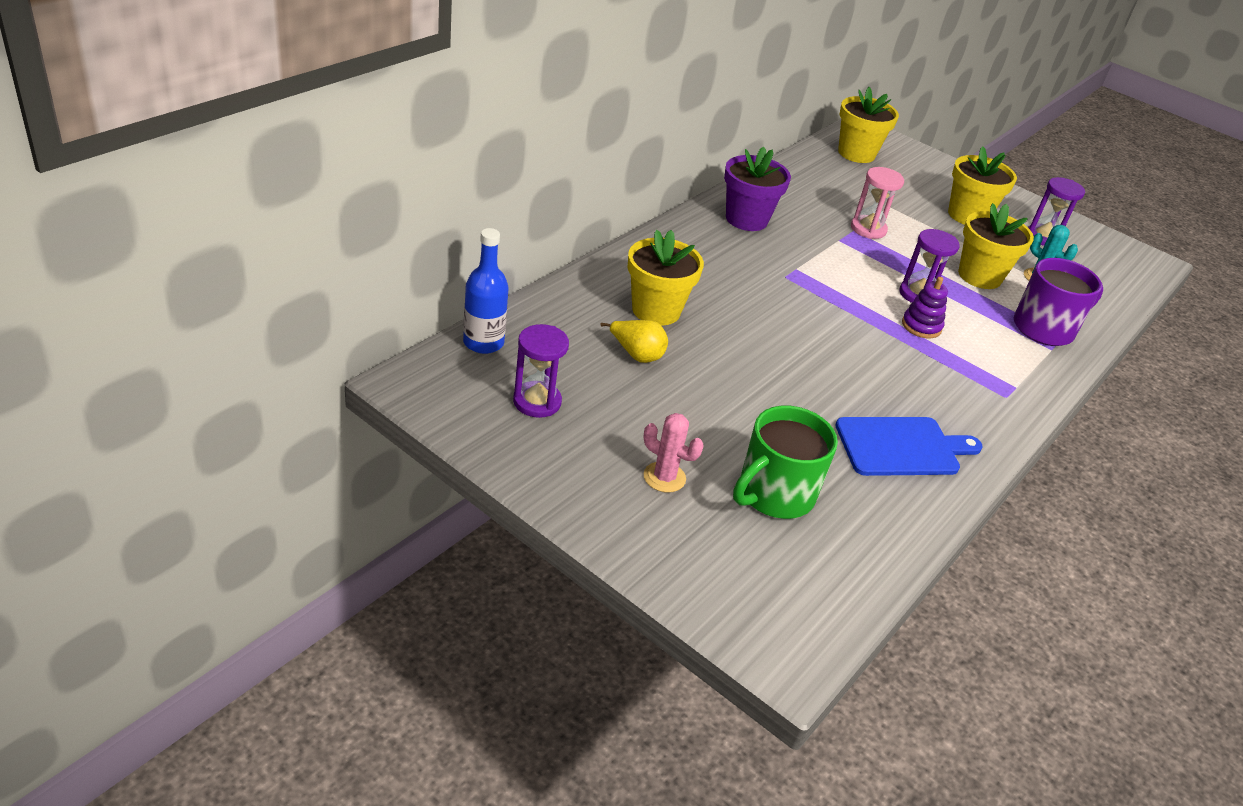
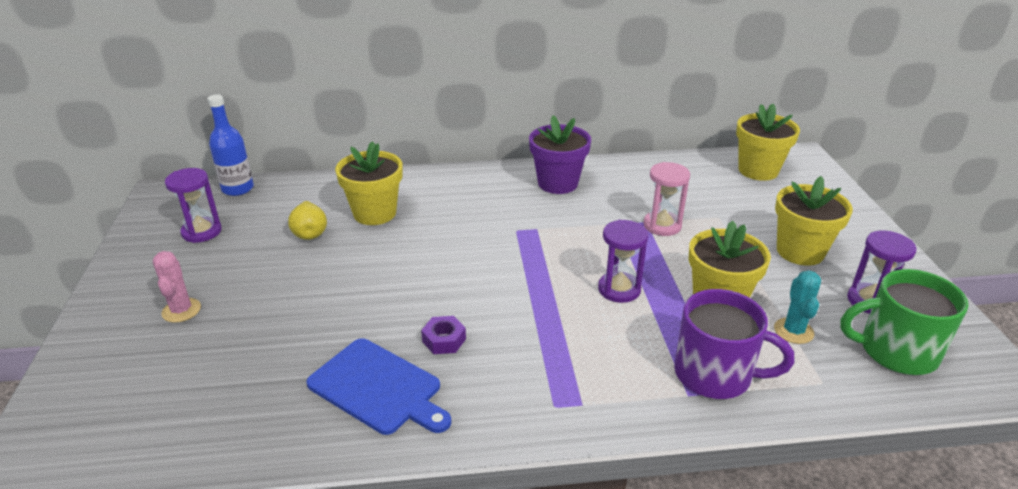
camera: 50 degrees right, 5 degrees down
green mug [733,406,838,519] -> green mug moved to [840,269,969,375]
purple stacking toy [902,277,948,338] -> none
none -> purple nut [421,316,466,354]

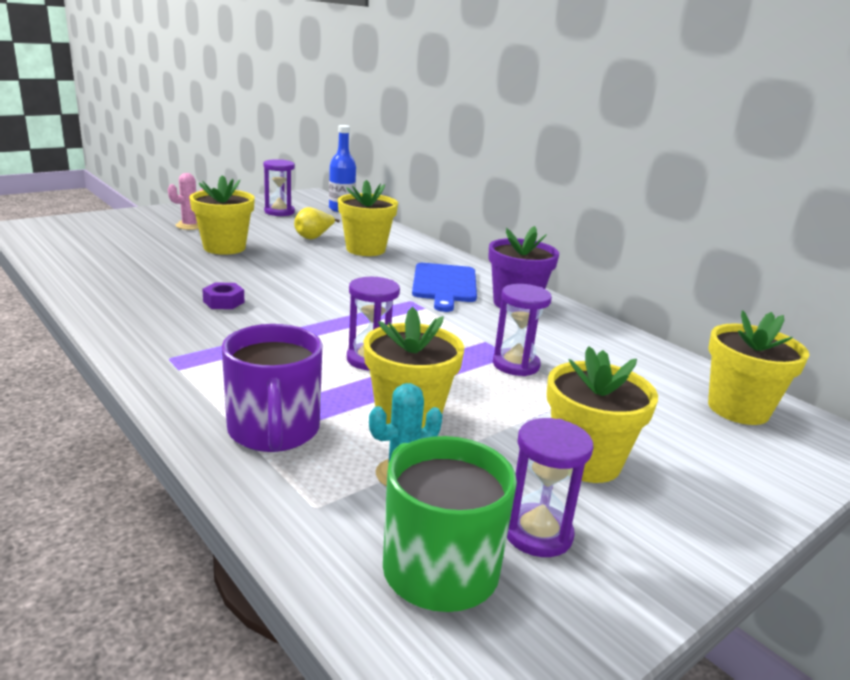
camera: 55 degrees right, 10 degrees down
blue cutting board [306,338,451,435] -> blue cutting board moved to [412,263,477,312]
pink hourglass [643,162,690,236] -> purple hourglass [493,284,552,376]
none -> yellow flower pot [189,175,255,255]

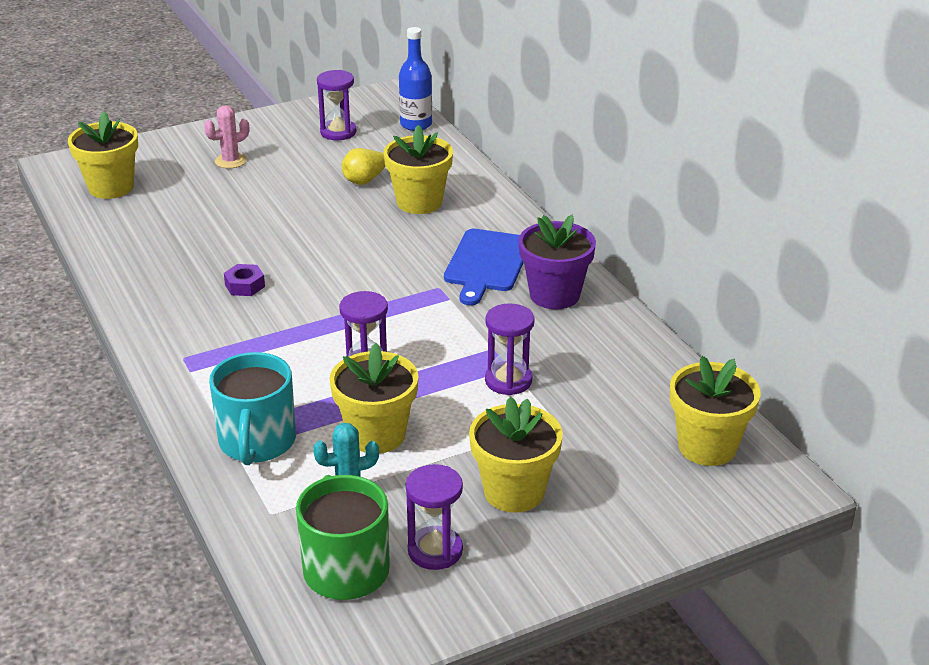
camera: 15 degrees right, 10 degrees up
yellow flower pot [189,175,255,255] -> yellow flower pot moved to [68,111,138,199]
purple mug [222,324,322,452] -> turquoise mug [209,352,296,465]

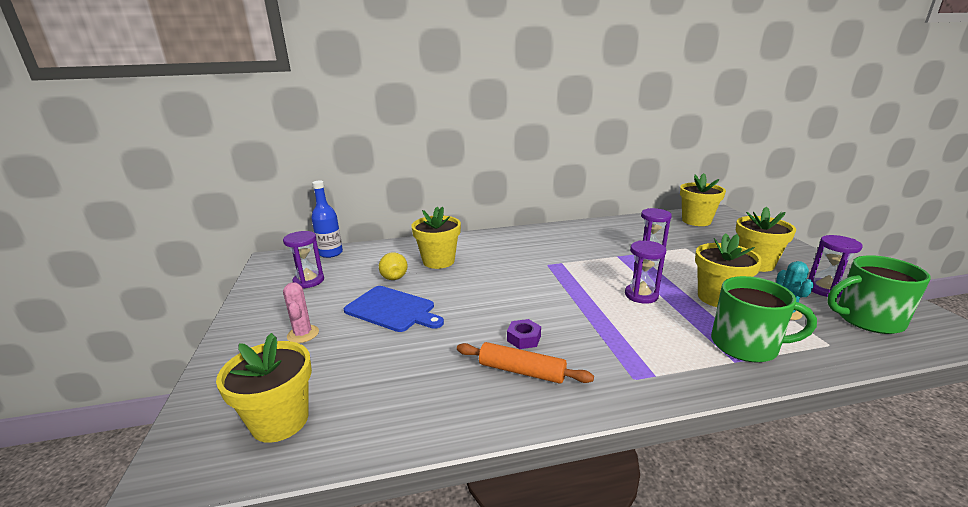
camera: 75 degrees left, 10 degrees down
turquoise mug [209,352,296,465] -> green mug [711,276,817,363]
blue cutting board [444,229,524,305] -> blue cutting board moved to [344,286,444,332]
purple flower pot [519,215,596,309] -> none
none -> orange rolling pin [457,342,594,384]

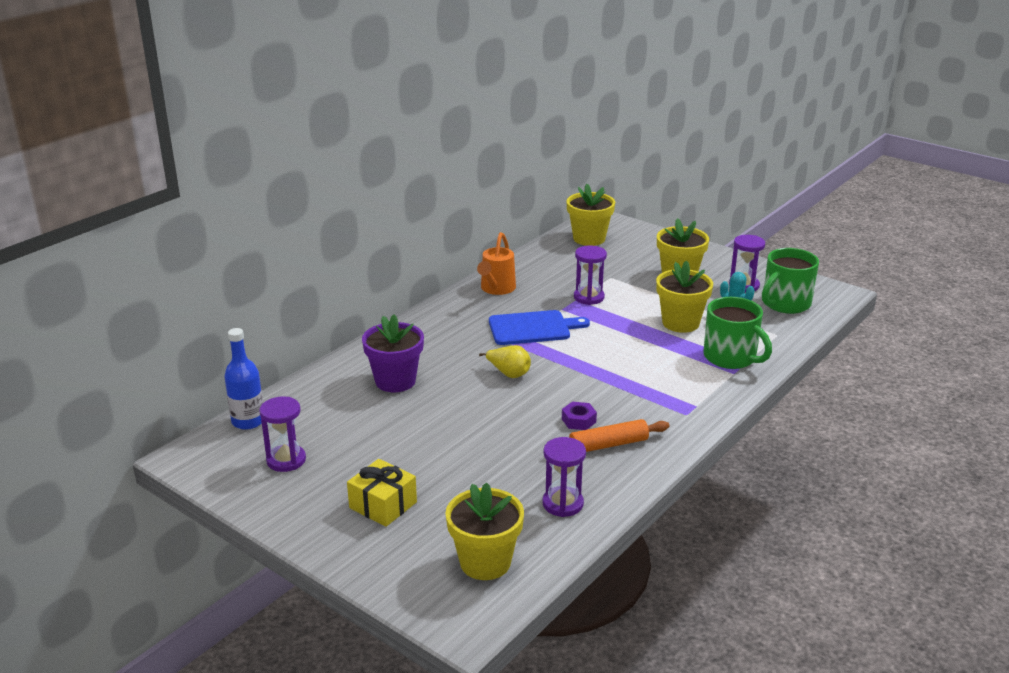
camera: 40 degrees left, 5 degrees up
pink cactus [283,282,319,343] -> yellow gift [347,459,417,527]
blue cutting board [344,286,444,332] -> blue cutting board moved to [489,310,590,345]
yellow pear [379,252,408,280] -> yellow pear moved to [479,345,531,378]
yellow flower pot [411,207,461,269] -> purple flower pot [362,314,424,392]
purple hourglass [625,241,666,304] -> purple hourglass moved to [542,437,586,517]
green mug [711,276,817,363] -> green mug turned 75 degrees clockwise [703,297,772,369]
none -> orange watering can [477,232,516,295]

